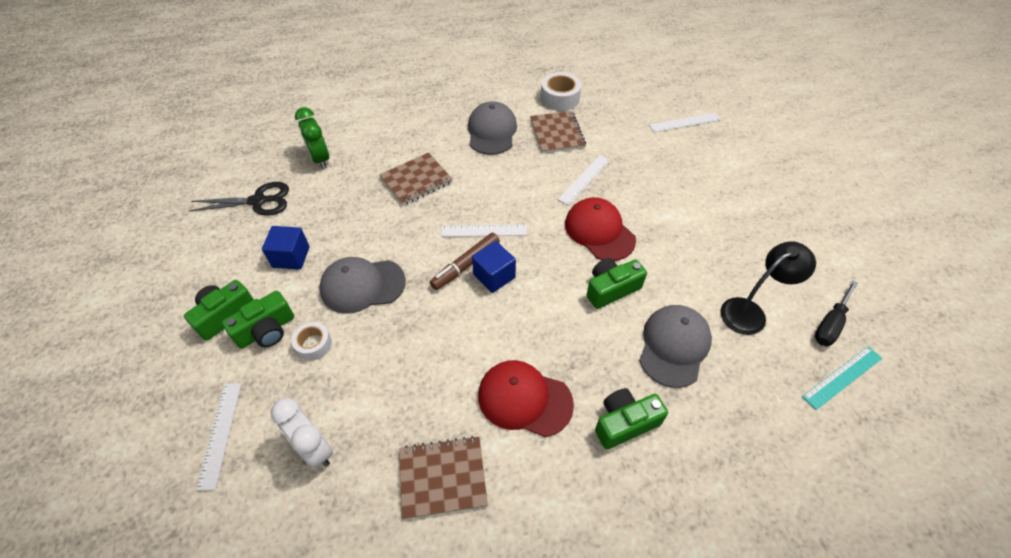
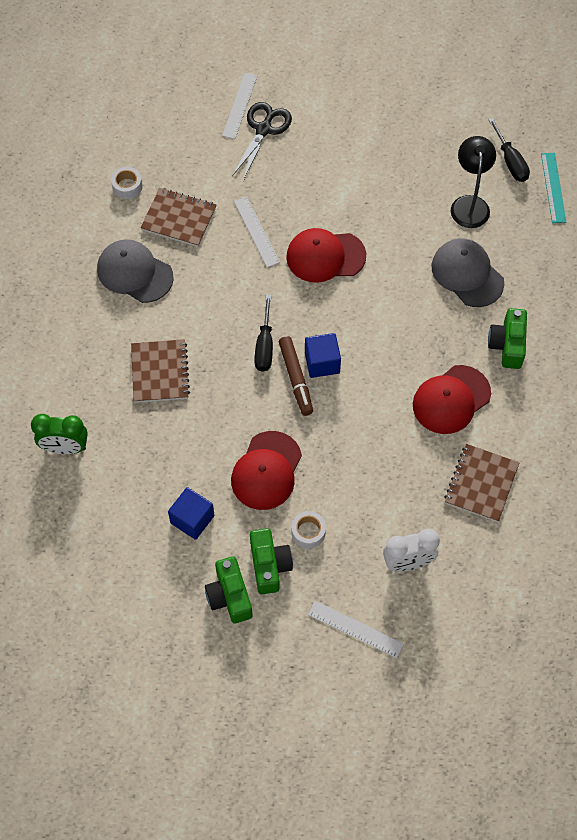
camera: 60 degrees left, 10 degrees up
black scissors [189,182,289,216] -> black scissors moved to [232,102,292,181]
grey cap [319,257,406,314] -> red cap [231,431,302,510]
white ruler [441,224,527,237] -> black screwdriver [254,295,273,372]
white tape [541,72,582,111] -> white tape [111,167,143,199], size x0.63
green camera [587,258,647,309] -> none

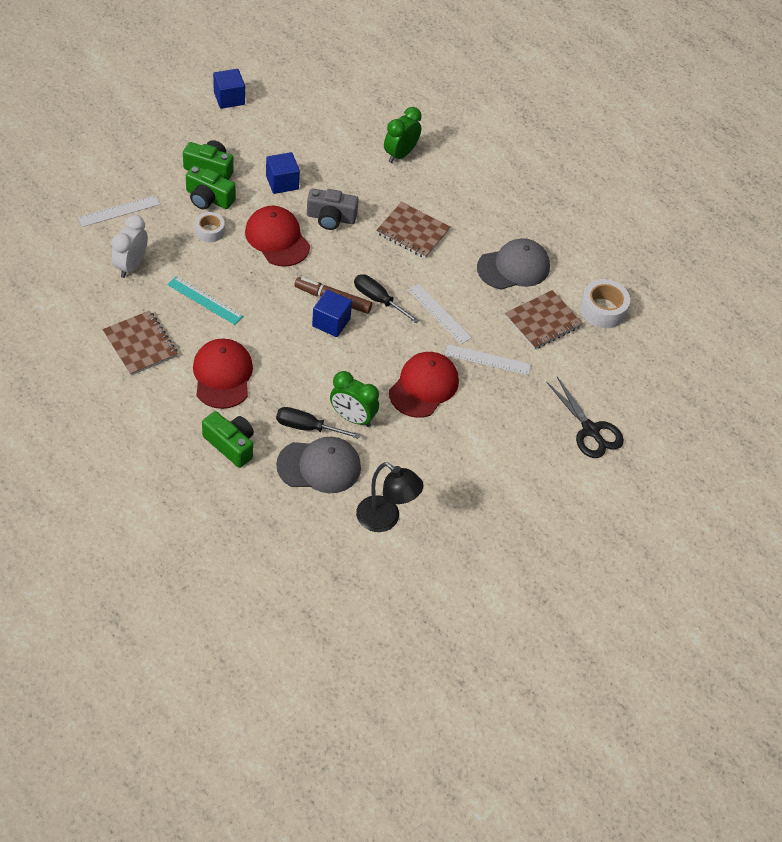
camera: 120 degrees right, 10 degrees down
white tape [111,167,143,199] -> white tape [580,279,630,328], size x1.58
white ruler [222,73,257,139] -> white ruler moved to [408,284,472,344]
black screwdriver [488,118,530,182] -> black screwdriver moved to [276,407,361,439]
turquoise ruler [541,153,566,223] -> turquoise ruler moved to [167,276,243,325]
none -> blue cube [213,69,245,109]
none -> grey camera [307,189,359,230]
none -> green clock [330,371,379,427]

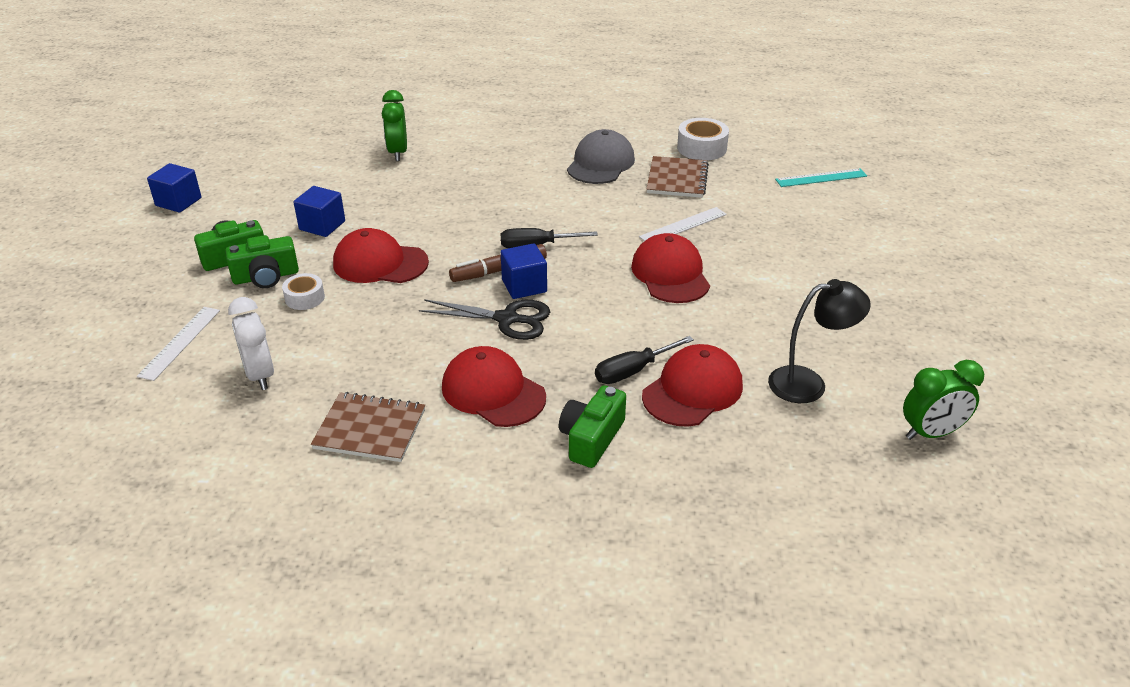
camera: 40 degrees left, 15 degrees down
turquoise ruler [167,276,243,325] -> turquoise ruler moved to [775,168,867,187]
green camera [202,411,254,468] -> green camera turned 60 degrees counterclockwise [559,385,626,468]
grey cap [276,437,361,493] -> red cap [642,344,743,427]
grey camera [307,189,359,230] -> none
green clock [330,371,379,427] -> green clock moved to [903,360,984,440]
brown notebook [376,202,451,259] -> none
white ruler [408,284,472,344] -> none
black scissors [546,377,624,458] -> black scissors moved to [419,299,550,340]

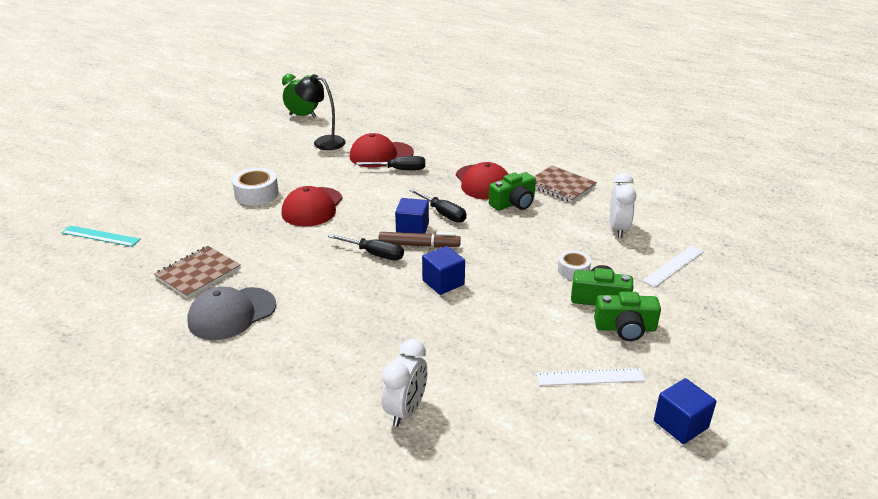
camera: 150 degrees left, 5 degrees down
blue cube [294,186,345,237] -> blue cube moved to [422,246,465,295]
red cap [333,228,429,283] -> none
green clock [382,90,407,161] -> white clock [382,339,427,427]
black scissors [419,299,550,340] -> black screwdriver [409,189,466,223]
green camera [559,385,626,468] -> green camera moved to [489,172,536,211]
white ruler [639,207,727,241] -> white ruler moved to [536,368,646,386]
white tape [677,118,729,160] -> white tape moved to [232,168,279,205]

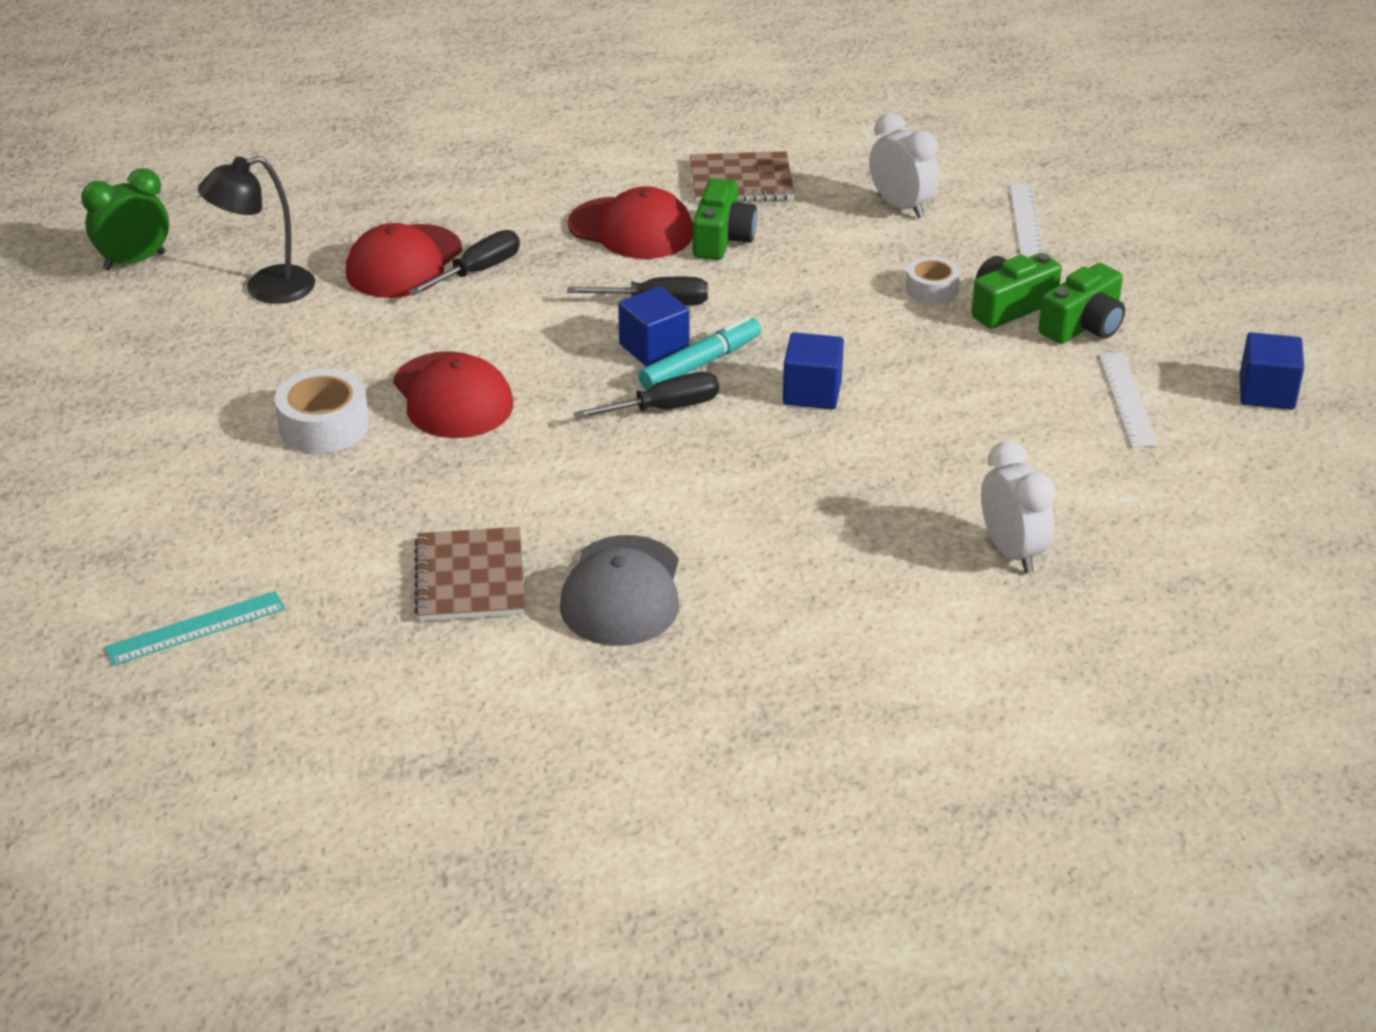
camera: 45 degrees left, 5 degrees up
brown marker [379,232,461,248] -> turquoise marker [638,316,761,390]
white ruler [536,368,646,386] -> white ruler turned 45 degrees counterclockwise [1099,353,1158,447]

